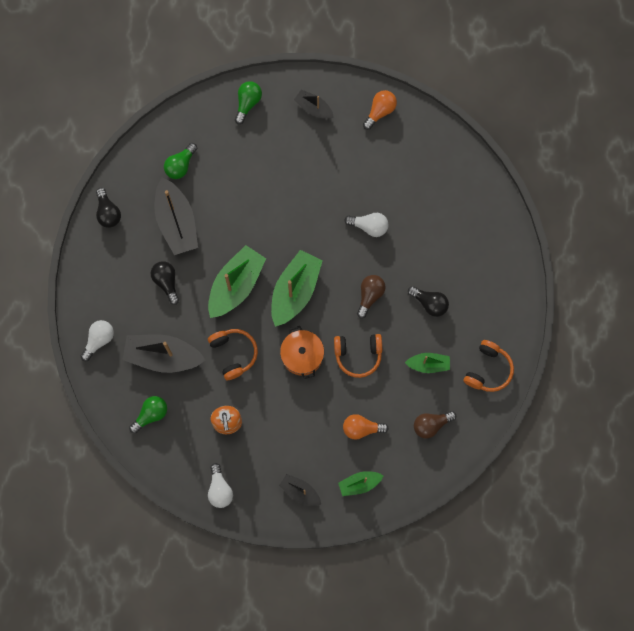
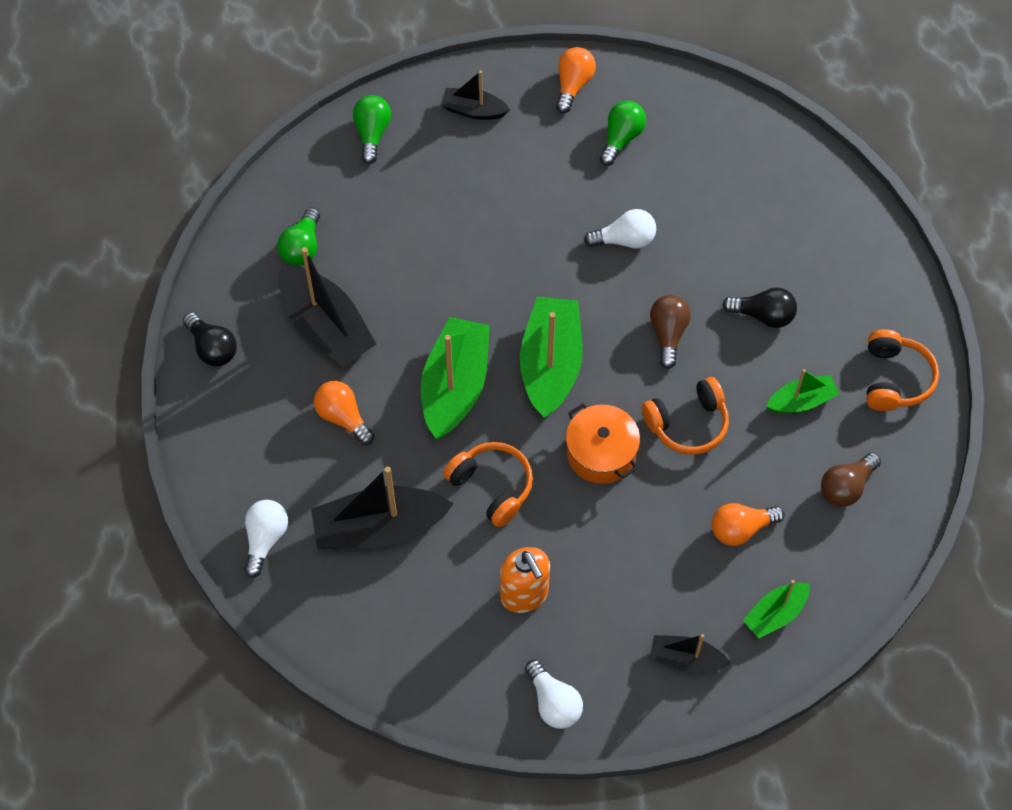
camera: 20 degrees left, 15 degrees down
green light bulb [129,396,167,434] -> green light bulb moved to [600,101,646,166]
black light bulb [151,261,179,305] -> orange light bulb [314,381,375,445]

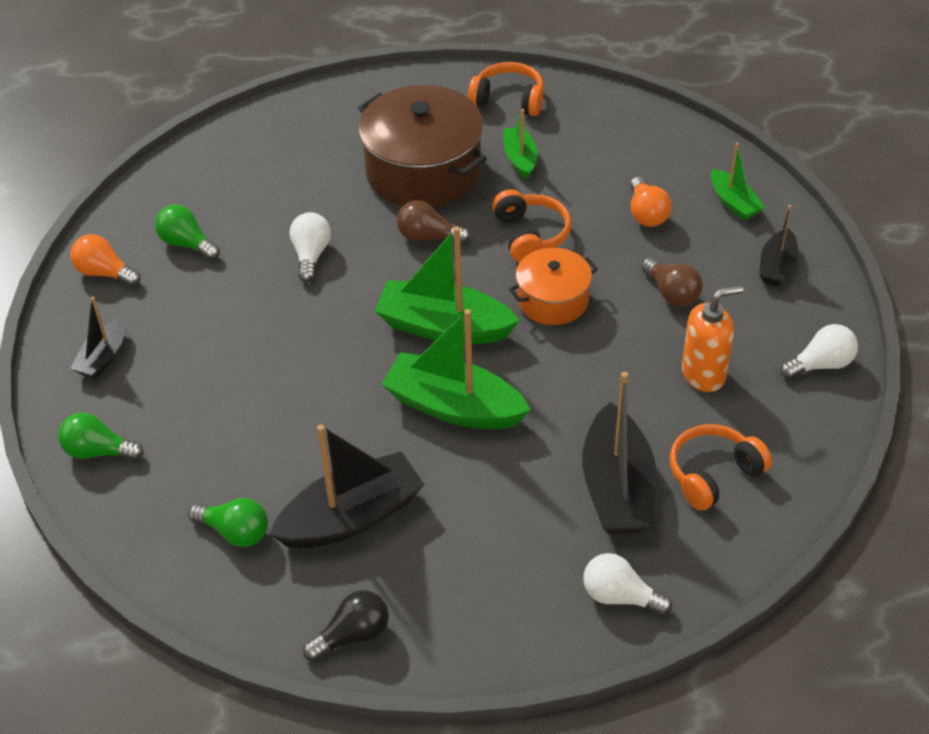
camera: 80 degrees left, 15 degrees down
orange light bulb [314,381,375,445] -> none
orange headphones [443,442,533,527] -> orange headphones moved to [670,424,772,511]
black light bulb [722,287,797,328] -> brown pot [358,85,487,207]
brown light bulb [821,452,881,507] -> brown light bulb moved to [641,257,703,307]

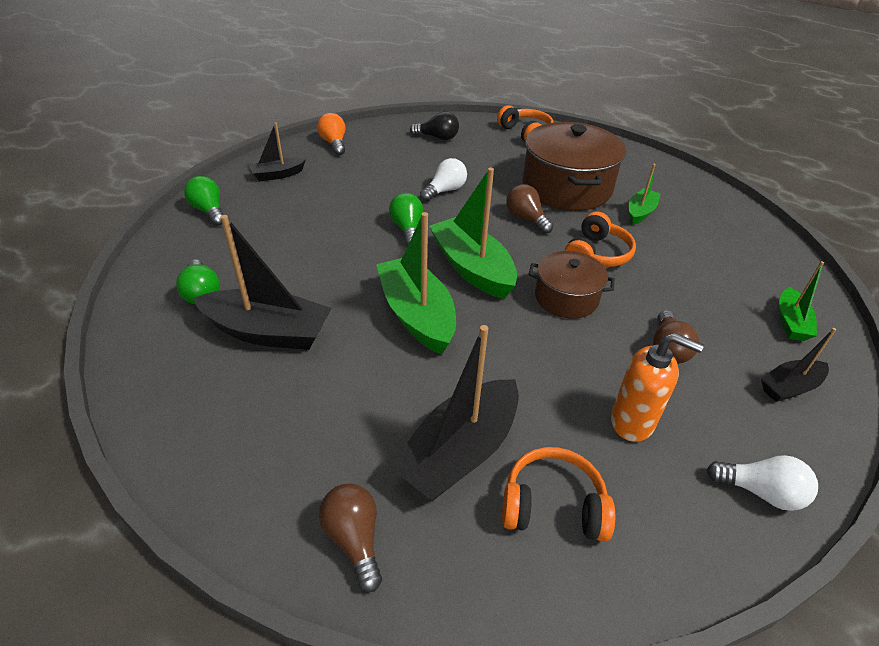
camera: 40 degrees right, 5 degrees down
green light bulb [155,205,220,260] -> green light bulb moved to [389,193,423,246]
black light bulb [303,590,389,661] -> black light bulb moved to [410,111,459,140]
orange headphones [468,62,544,116] -> orange headphones moved to [497,105,553,142]
orange pot [509,248,598,325] -> brown pot [529,251,615,318]
white light bulb [583,553,672,616] -> brown light bulb [319,484,382,592]
orange light bulb [630,177,672,227] -> none

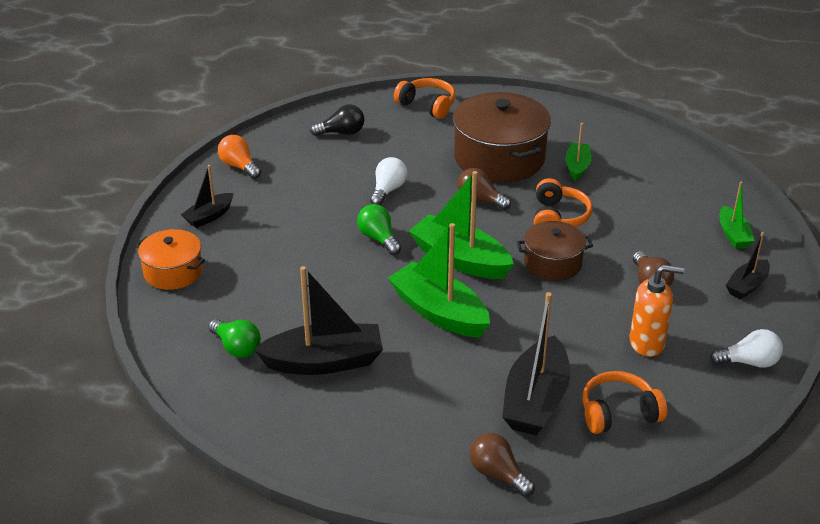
camera: 20 degrees left, 5 degrees down
green light bulb [184,176,224,226] -> orange pot [136,229,205,290]

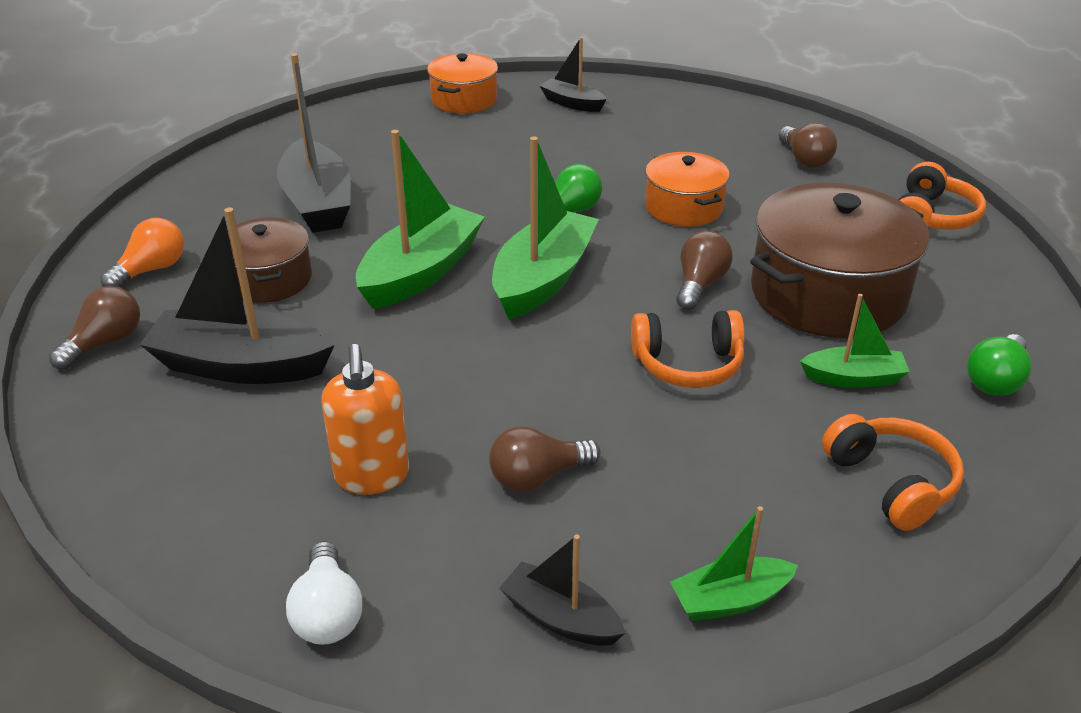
camera: 80 degrees right, 0 degrees up
green light bulb [208,319,261,358] -> green light bulb moved to [967,334,1031,396]
orange light bulb [218,135,261,179] -> orange light bulb moved to [101,218,184,287]
black light bulb [310,105,364,136] -> brown light bulb [778,123,837,168]
white light bulb [370,157,407,205] -> orange pot [645,152,730,227]
brown pot [517,221,593,281] -> brown pot moved to [227,218,312,303]
orange headphones [582,371,667,434] -> orange headphones moved to [822,414,964,531]

